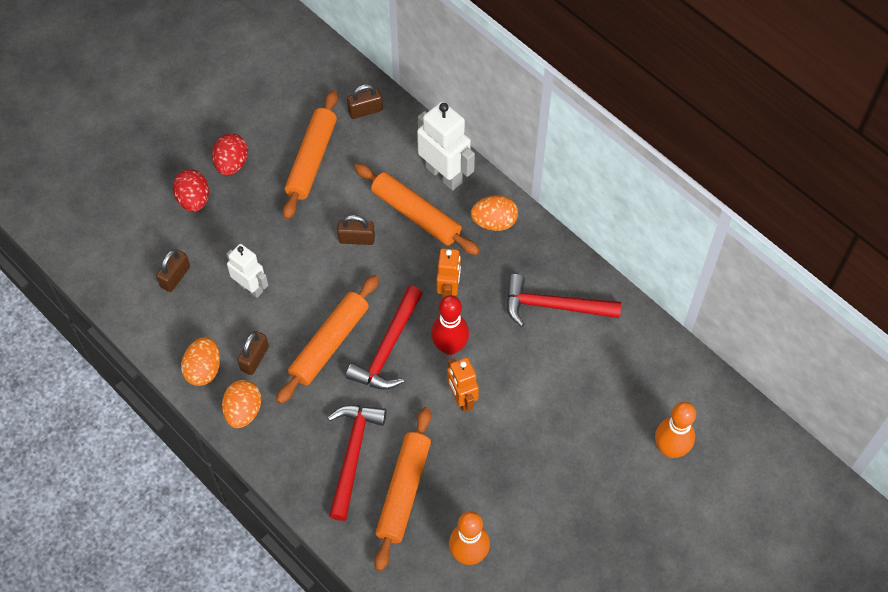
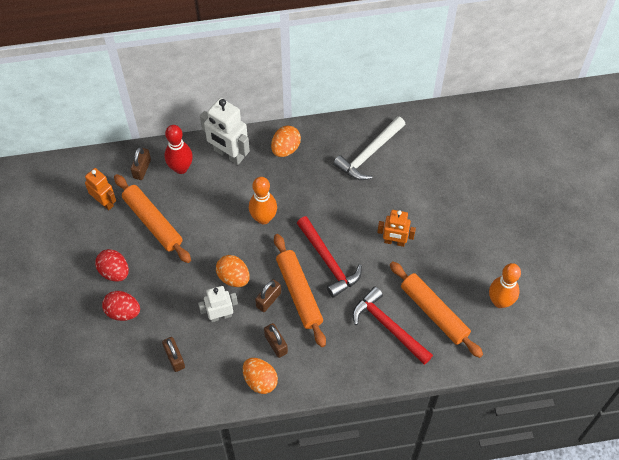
camera: 55 degrees left, 0 degrees up
orange egg [222,380,261,428] -> orange egg moved to [216,255,250,287]
brown padlock [337,215,375,245] -> brown padlock moved to [255,279,281,312]
orange rolling pin [354,163,480,255] -> none
white robot [417,101,475,190] -> white robot turned 135 degrees counterclockwise [200,98,250,165]
red bowling pin [431,295,469,355] -> red bowling pin moved to [165,125,193,174]
orange robot [437,248,461,299] -> orange robot moved to [85,168,116,210]
red hammer [506,274,621,327] -> white hammer [333,116,406,180]
orange bowling pin [655,402,696,458] -> orange bowling pin moved to [249,177,277,224]

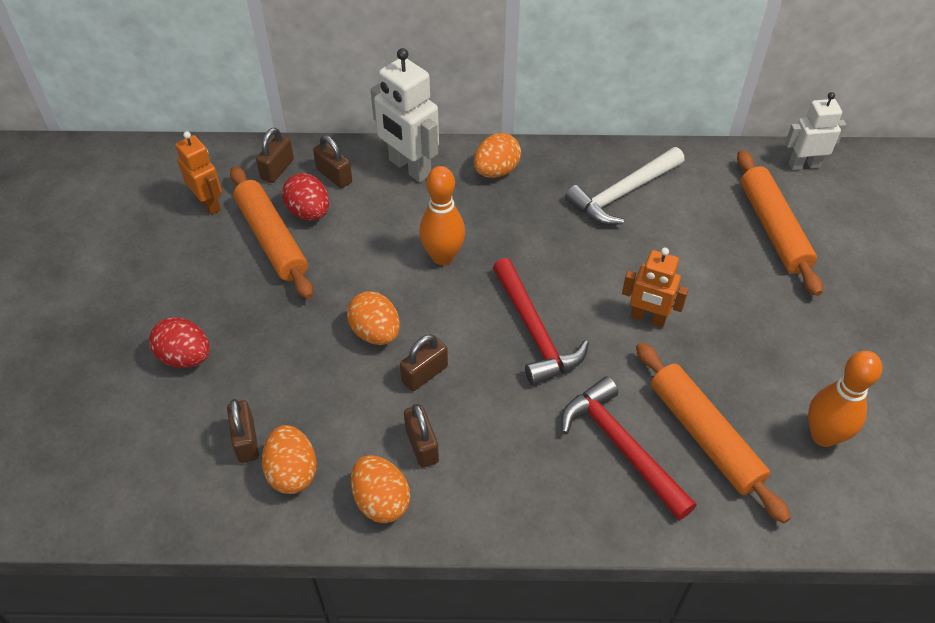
camera: 10 degrees right, 10 degrees down
red egg [95,249,129,282] -> red egg moved to [282,173,329,221]
red bowling pin [165,125,193,174] -> brown padlock [313,135,352,188]
white robot [198,286,238,322] -> white robot moved to [785,92,846,170]
orange rolling pin [274,234,326,347] -> orange rolling pin moved to [737,150,823,296]
none -> orange egg [262,425,317,494]

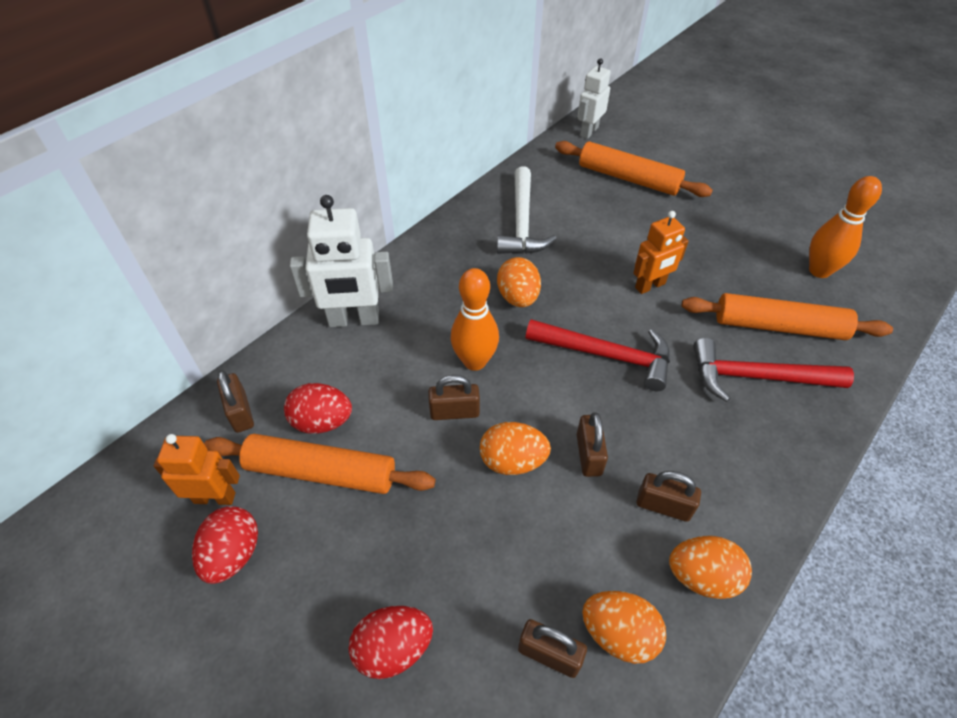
camera: 50 degrees left, 0 degrees up
brown padlock [313,135,352,188] -> brown padlock moved to [428,375,480,420]
orange egg [474,133,521,178] -> orange egg moved to [497,257,541,307]
none -> red egg [192,506,258,584]

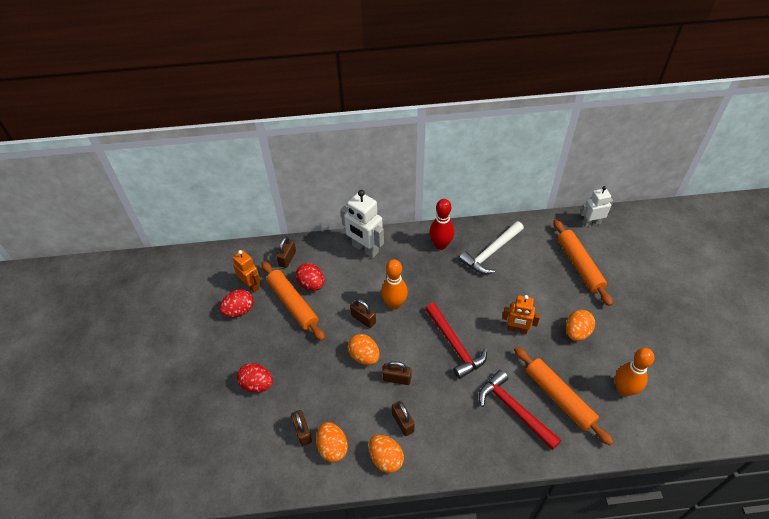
camera: 45 degrees right, 0 degrees up
orange egg [497,257,541,307] -> orange egg moved to [566,310,595,341]
brown padlock [577,412,608,477] -> brown padlock turned 60 degrees clockwise [382,361,412,385]
none -> red bowling pin [429,199,454,250]

